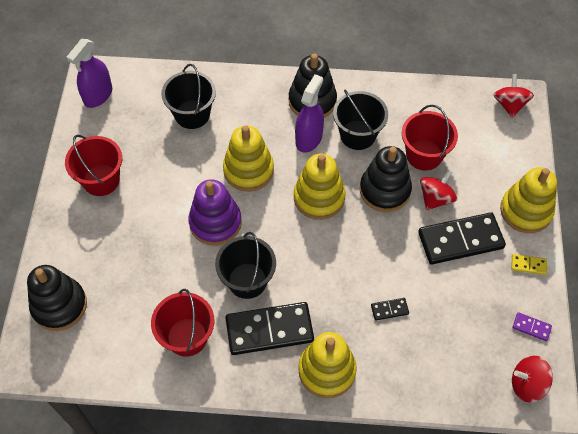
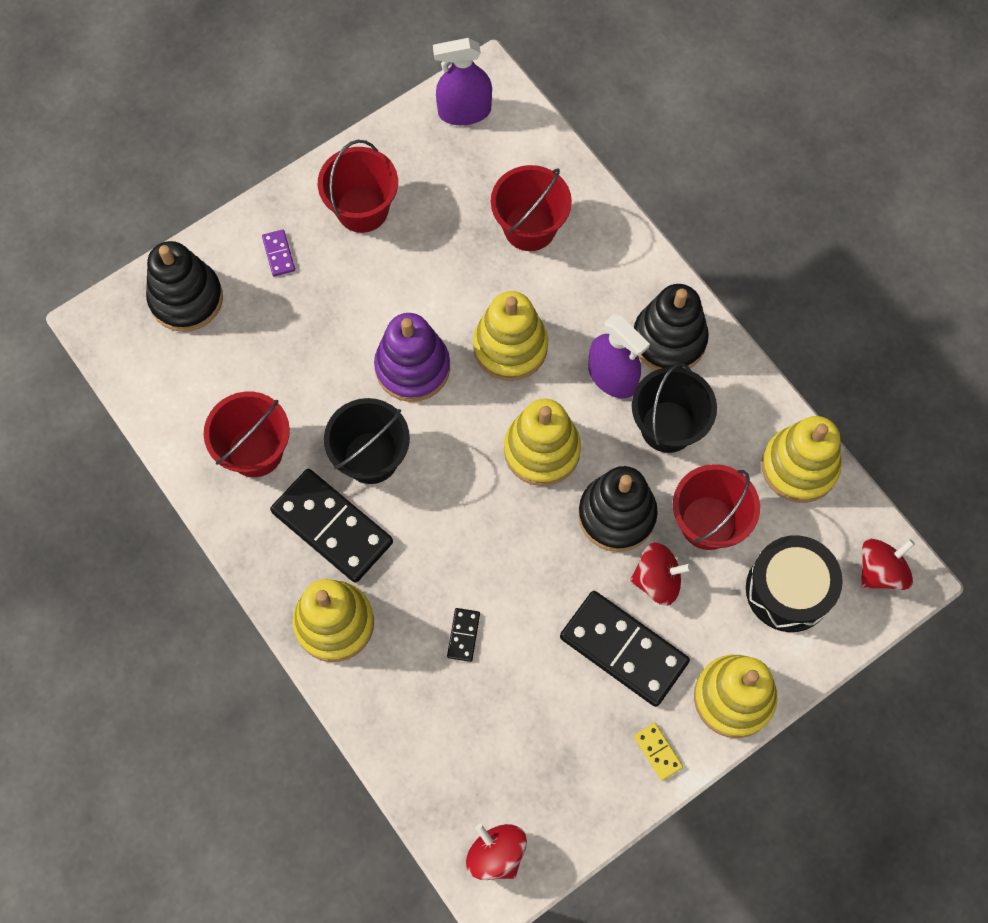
camera: 50 degrees right, 10 degrees up
black bucket [161,64,216,129] -> red bucket [491,165,572,251]
purple spray bottle [295,74,324,153] -> purple spray bottle turned 60 degrees clockwise [588,314,650,398]
black domino [371,298,409,321] -> black domino turned 60 degrees clockwise [447,608,480,662]
purple domino [512,312,552,341] -> purple domino moved to [262,229,295,276]
none -> black drum [746,535,843,632]
none -> yellow stacking toy [762,416,842,503]

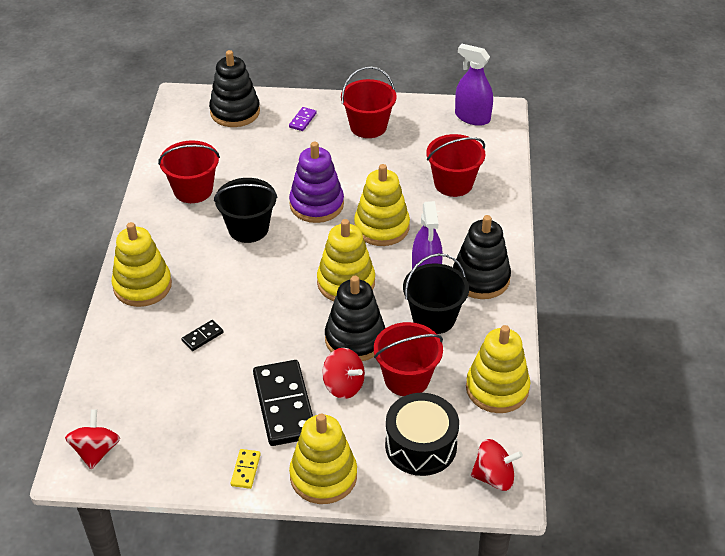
camera: 40 degrees right, 25 degrees down
black domino [270,469,393,583] -> none

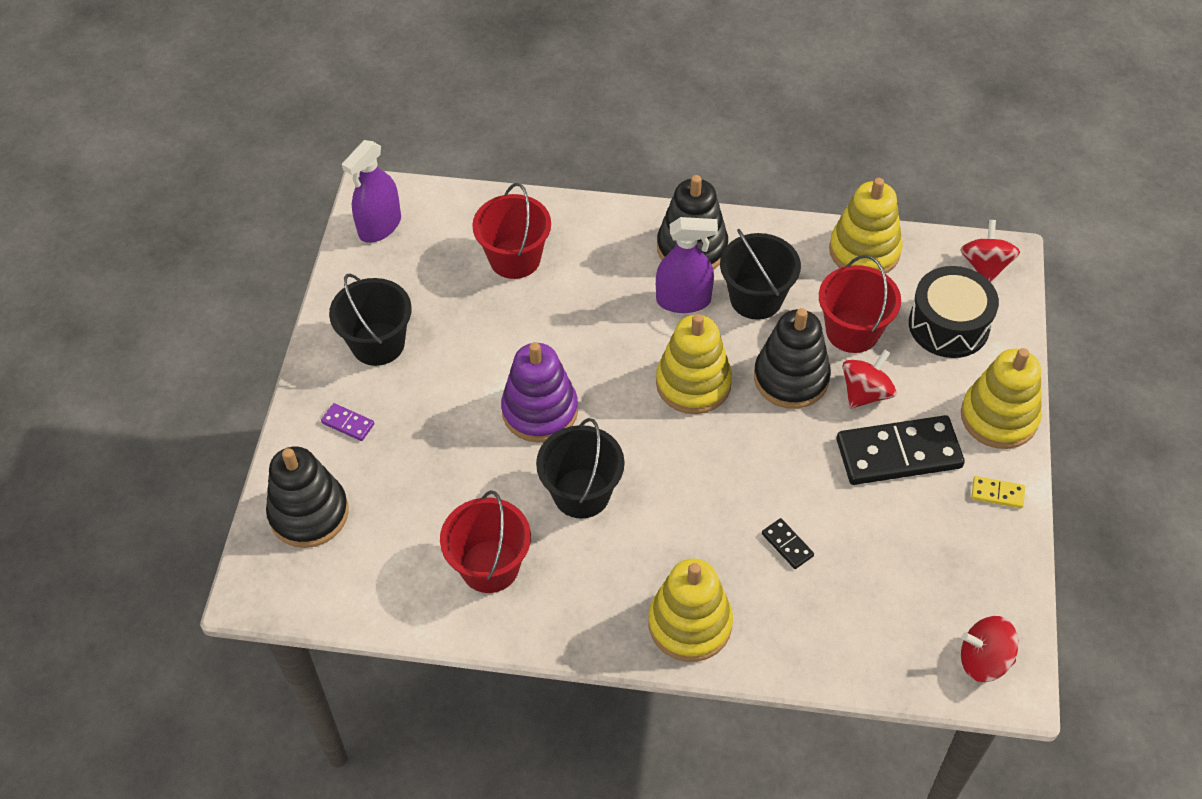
camera: 85 degrees left, 10 degrees up
red bucket [341,66,397,138] -> black bucket [329,273,412,366]
yellow stacking toy [354,164,410,246] -> none

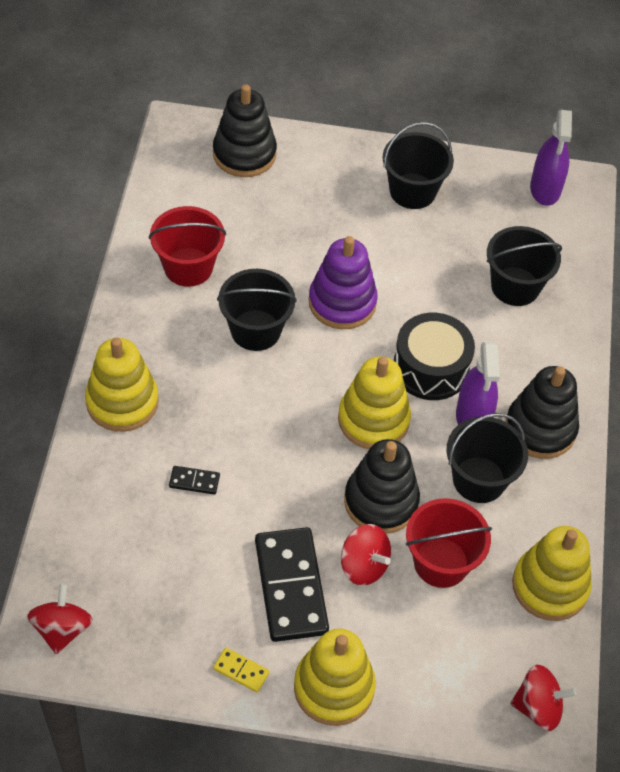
camera: 85 degrees right, 0 degrees up
purple domino [321,403,375,441] -> none
purple spray bottle [342,140,401,243] -> purple spray bottle turned 120 degrees counterclockwise [530,110,572,206]
red bucket [472,183,551,279] -> black bucket [487,226,562,306]
black domino [762,518,814,569] -> black domino turned 45 degrees clockwise [169,466,220,495]
black drum [909,266,999,358] -> black drum moved to [394,313,475,400]
yellow domino [971,476,1025,508] -> yellow domino turned 75 degrees counterclockwise [213,647,270,692]

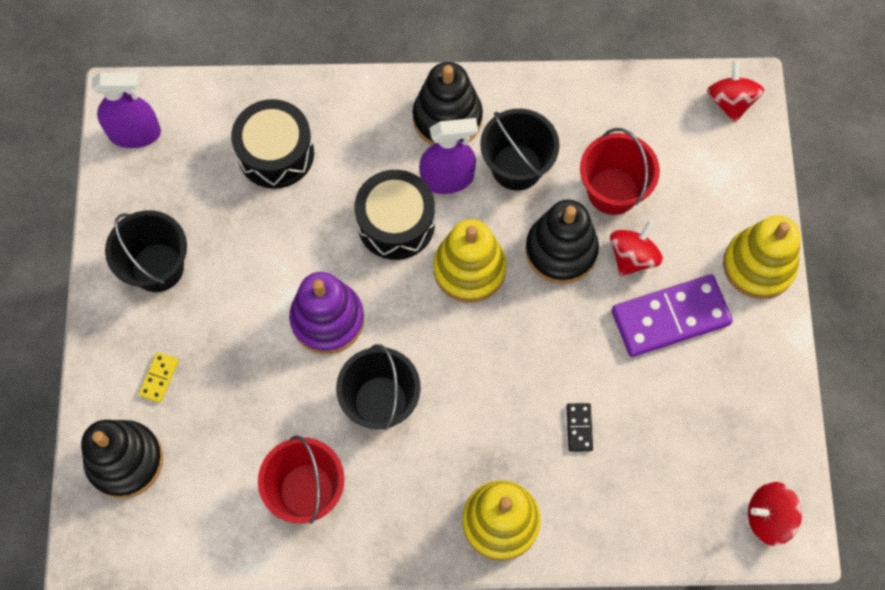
camera: 95 degrees left, 15 degrees up
yellow domino [213,647,270,692] -> yellow domino moved to [139,352,179,403]
black domino [255,527,329,642] -> purple domino [612,274,733,357]
black bucket [487,226,562,306] -> black drum [231,99,314,189]
yellow stacking toy [512,526,592,621] -> none

